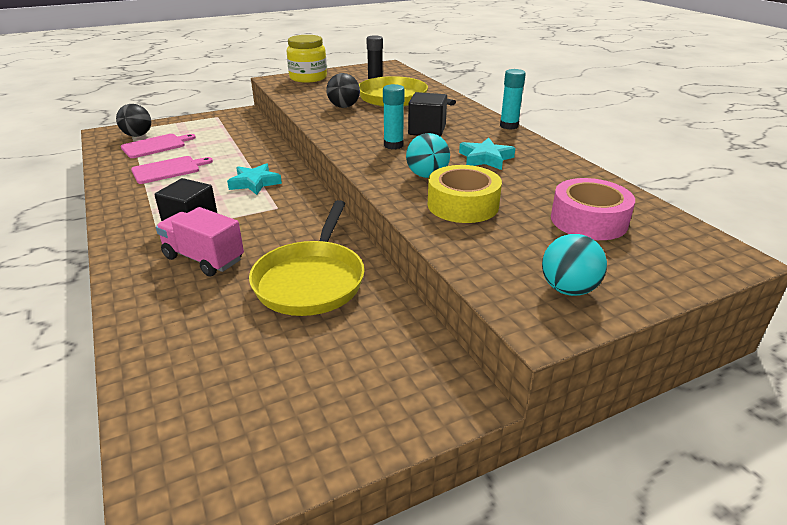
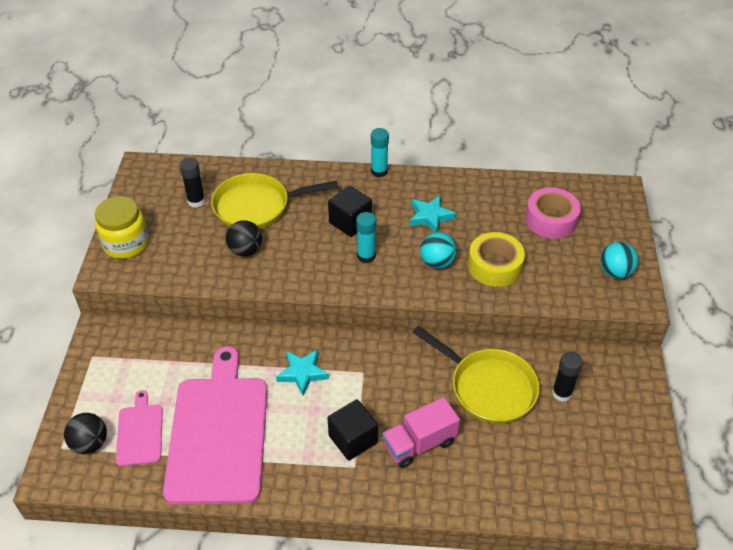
camera: 60 degrees left, 15 degrees up
pink cutting board [131,156,213,184] -> pink cutting board [163,346,268,504], size x2.11
none -> black glue stick [552,351,583,402]

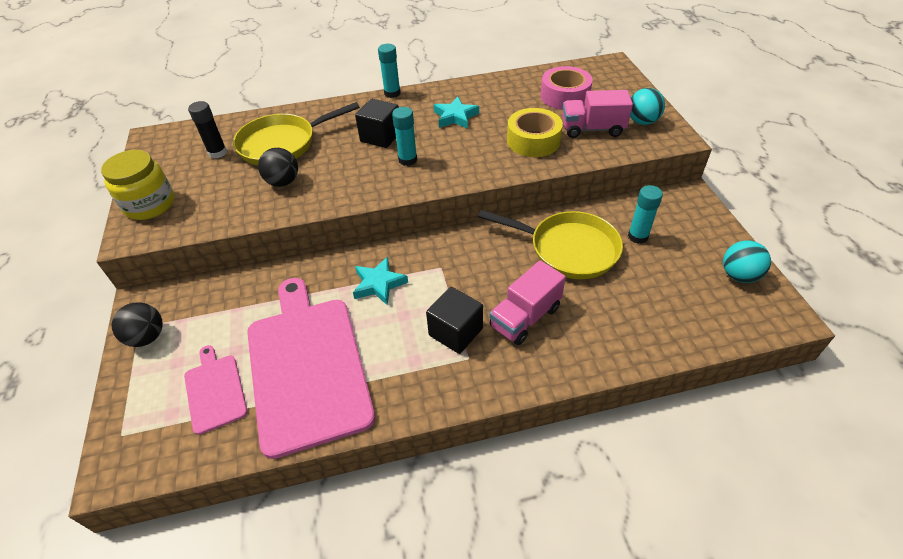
camera: 15 degrees left, 0 degrees up
black ball [64,413,107,454] -> black ball moved to [112,302,163,347]
turquoise ball [420,232,457,269] -> turquoise ball moved to [723,240,771,283]
black glue stick [552,351,583,402] -> turquoise glue stick [628,185,663,244]
none -> pink truck [562,90,633,138]

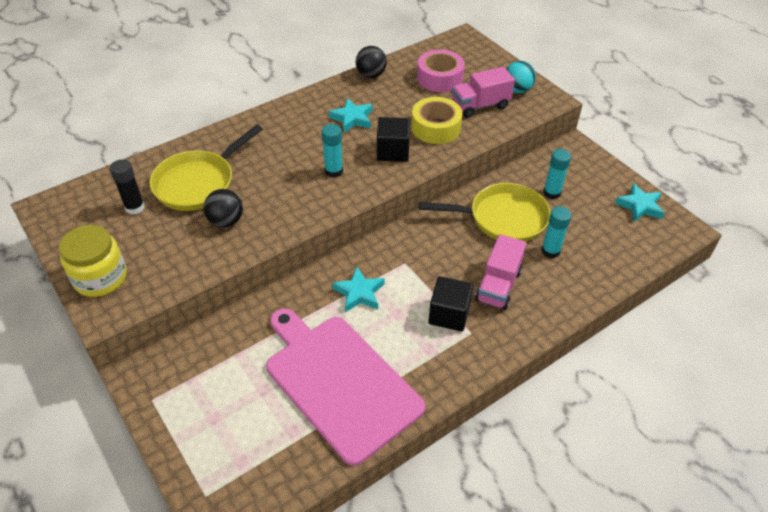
camera: 25 degrees left, 0 degrees up
black ball [112,302,163,347] -> black ball moved to [356,46,387,78]
pink cutting board [184,345,248,435] -> none
black cube [355,99,399,148] -> black cube moved to [377,117,410,162]
turquoise glue stick [378,44,401,98] -> turquoise glue stick moved to [541,206,572,258]
turquoise ball [723,240,771,283] -> turquoise star [615,183,664,222]

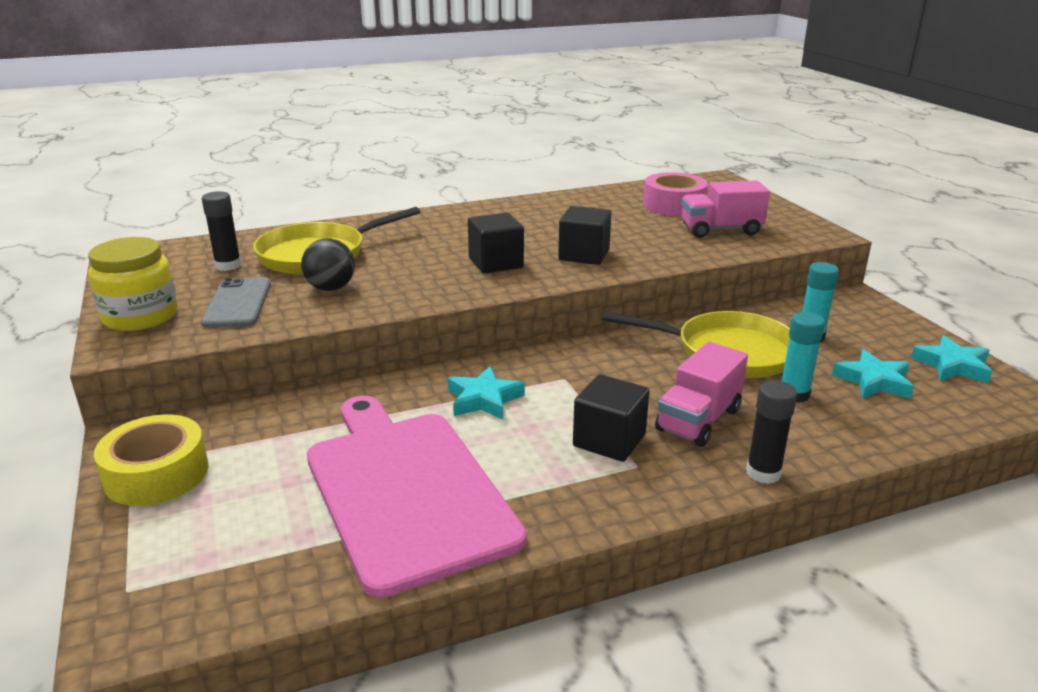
camera: 15 degrees right, 20 degrees down
turquoise glue stick [322,124,343,178] -> black cube [468,212,524,274]
turquoise star [329,98,373,133] -> turquoise star moved to [832,349,914,399]
black ball [356,46,387,78] -> none
yellow tape [411,97,463,144] -> yellow tape moved to [94,414,209,506]
turquoise ball [506,61,536,93] -> none
none -> grey phone [201,277,271,328]
none -> black glue stick [746,380,797,484]

